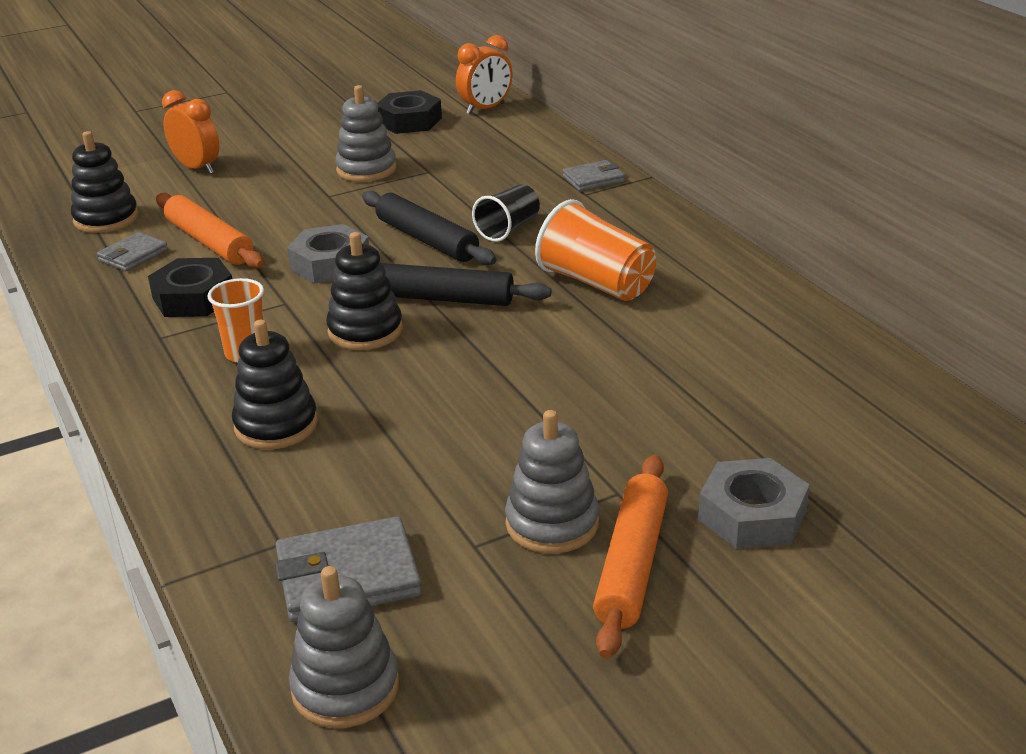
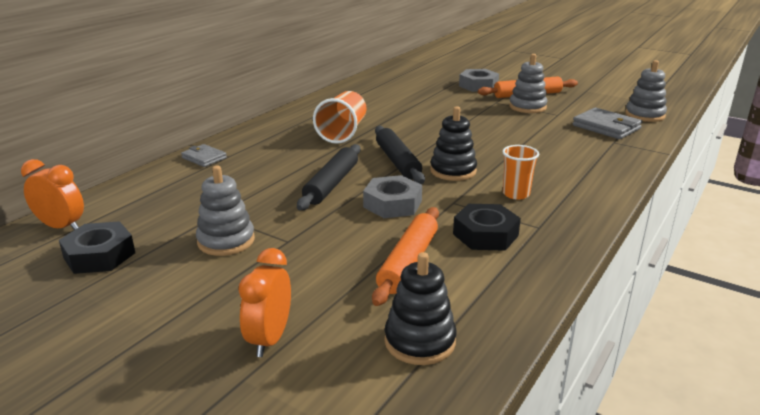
camera: 120 degrees left, 5 degrees down
grey wallet [97,232,168,271] -> none
black stacking toy [232,320,318,449] -> none
black cup [472,184,540,242] -> none

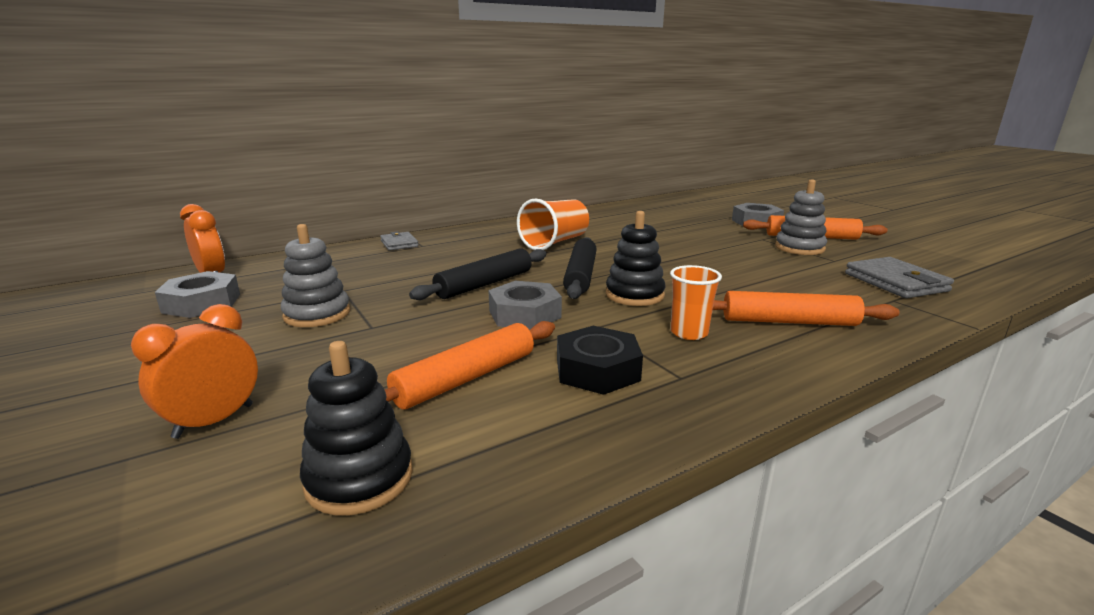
camera: 25 degrees right, 5 degrees down
black nut [59,221,135,274] -> grey nut [155,271,240,318]
grey stacking toy [625,60,667,122] -> none
none -> orange rolling pin [713,291,900,326]

